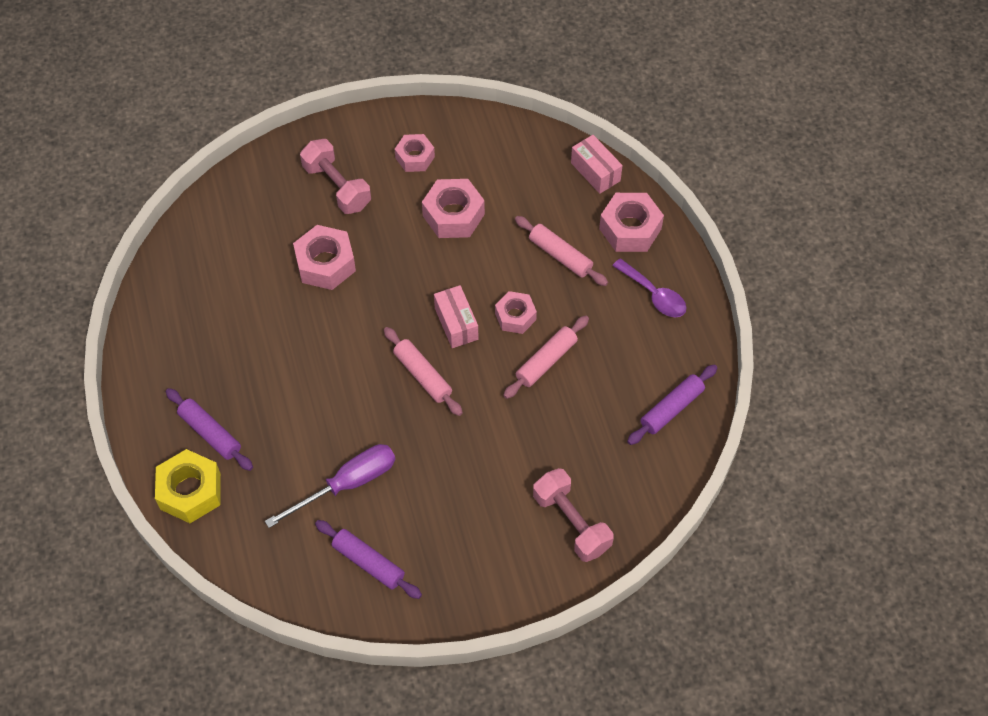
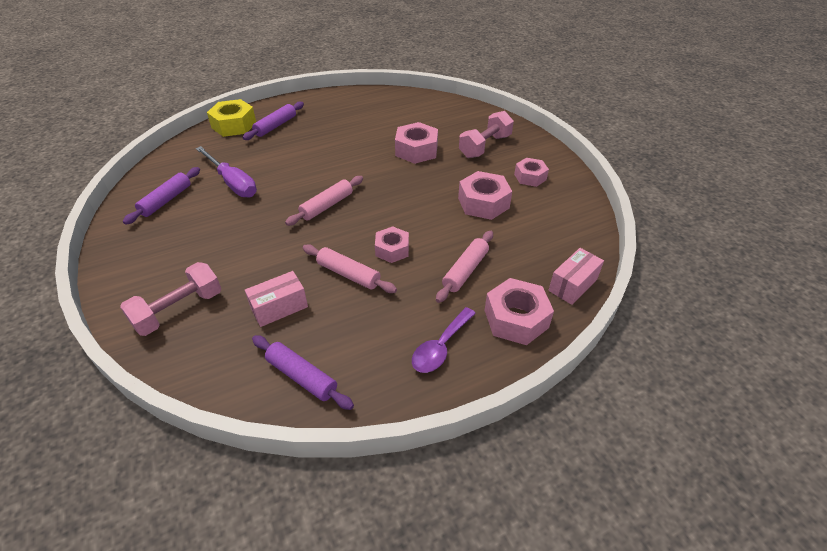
camera: 80 degrees right, 15 degrees down
pink box [434,285,478,348] -> pink box moved to [245,271,308,327]

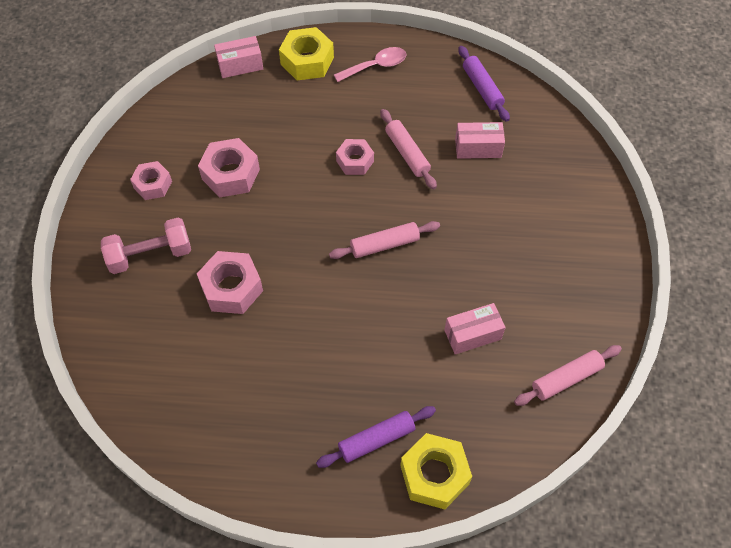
camera: 150 degrees left, 15 degrees up
pink dumbbell [120,262,221,336] -> none
purple rolling pin [123,167,200,225] -> none
purple screwdriver [196,146,257,197] -> pink box [444,303,506,354]
purple spoon [412,307,476,373] -> pink spoon [334,47,407,82]
pink rolling pin [436,231,493,303] -> pink rolling pin moved to [514,345,622,406]
pink nut [484,278,554,345] -> yellow nut [279,27,334,80]

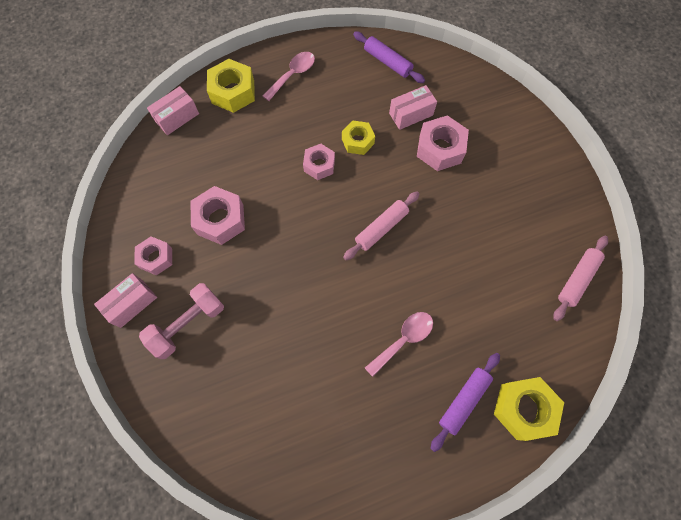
camera: 25 degrees left, 10 degrees up
pink nut [197,251,263,314] -> pink nut moved to [417,115,469,171]
pink rolling pin [380,109,437,190] -> yellow nut [342,120,375,155]
pink box [444,303,506,354] -> pink box moved to [94,273,157,328]
none -> pink spoon [365,312,433,377]

